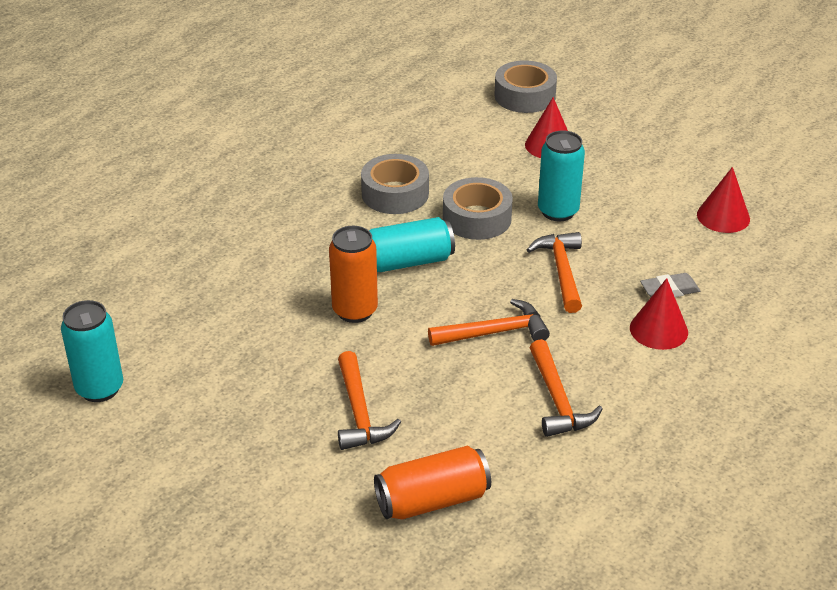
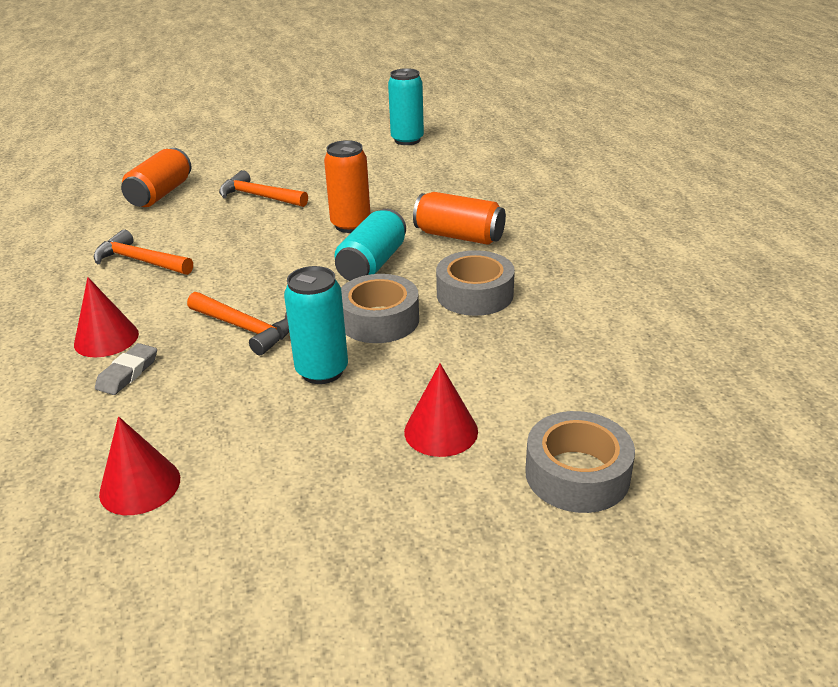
camera: 130 degrees right, 5 degrees down
orange hammer [428,299,550,346] -> none
none -> orange can [413,192,506,245]

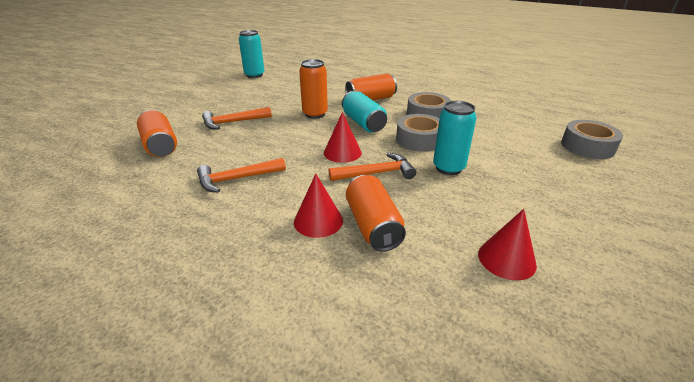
camera: 50 degrees left, 0 degrees up
grey eraser [95,343,157,395] -> orange can [346,175,406,251]
red cone [404,363,478,457] -> red cone moved to [324,112,362,163]

